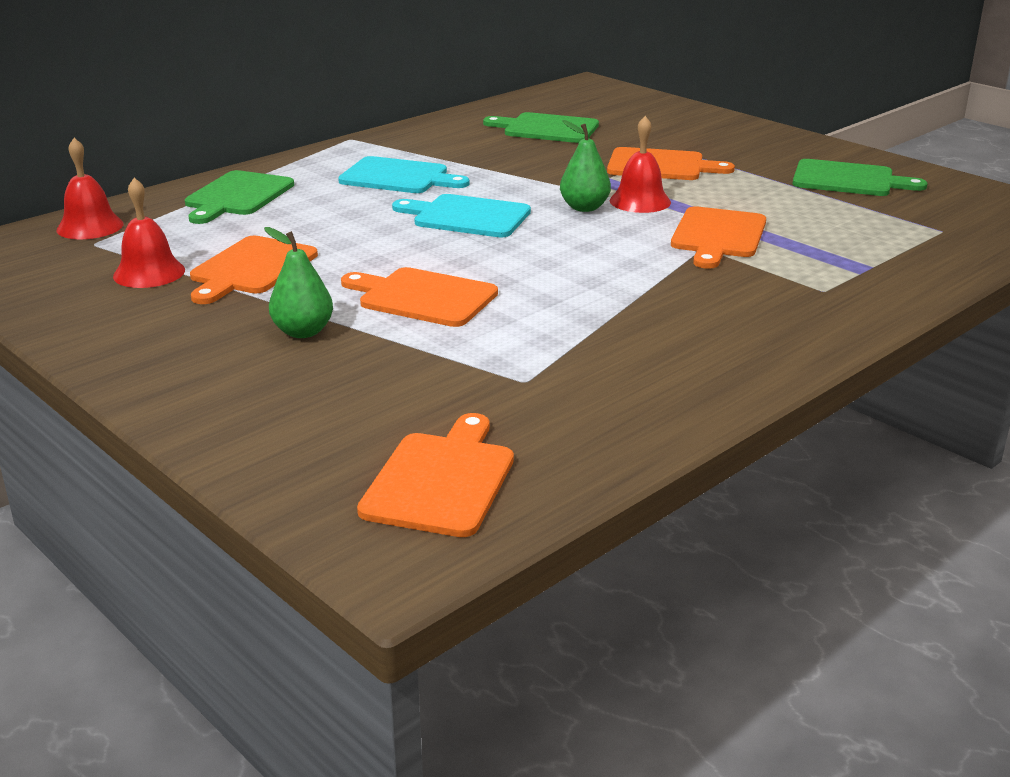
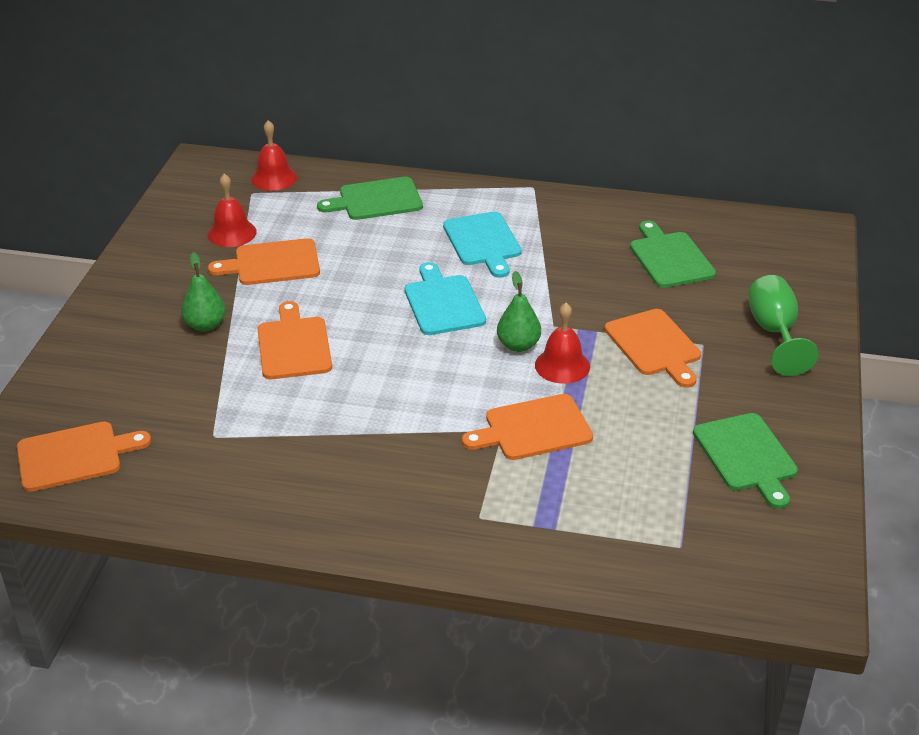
camera: 55 degrees right, 10 degrees up
none -> green goblet [748,275,819,376]

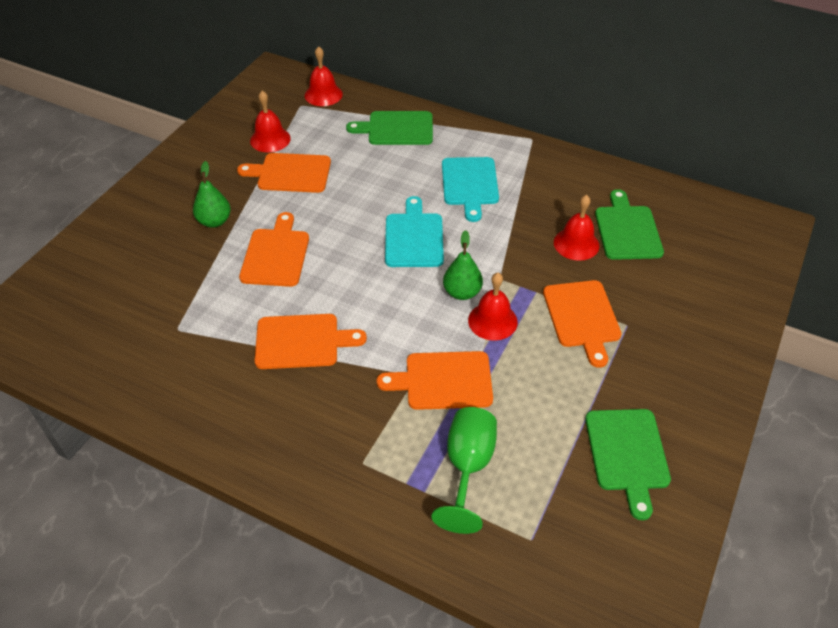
camera: 15 degrees right, 10 degrees up
orange cutting board [17,422,151,492] -> orange cutting board moved to [255,314,367,369]
green goblet [748,275,819,376] -> green goblet moved to [431,407,497,534]
none -> red bell [554,195,599,261]

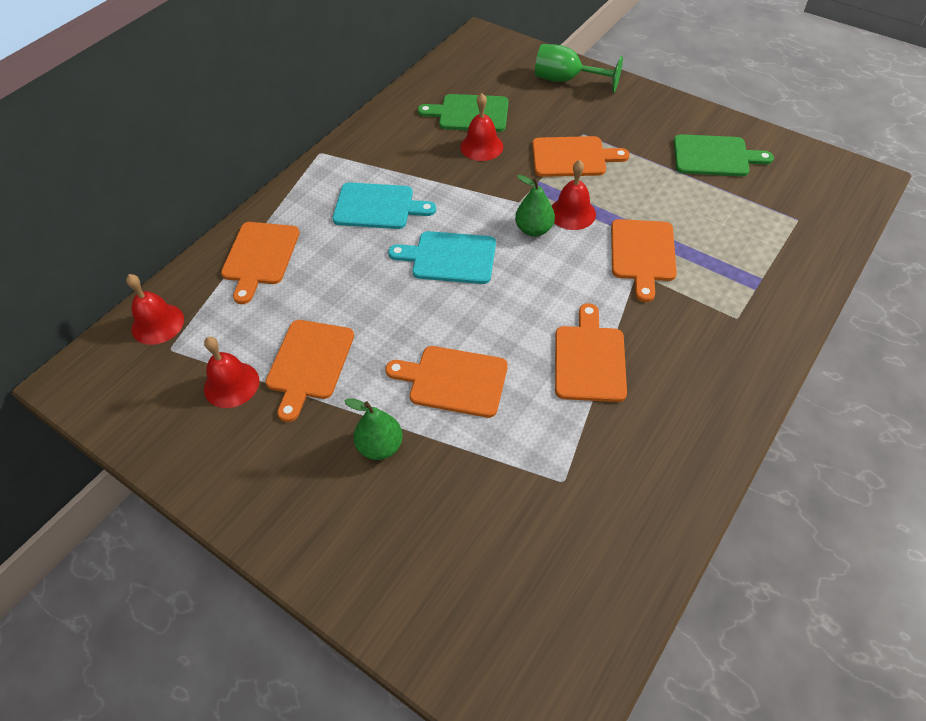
camera: 80 degrees left, 5 degrees up
green cutting board [346,111,433,145] -> orange cutting board [221,222,300,304]
green goblet [431,407,497,534] -> green goblet moved to [535,44,623,93]

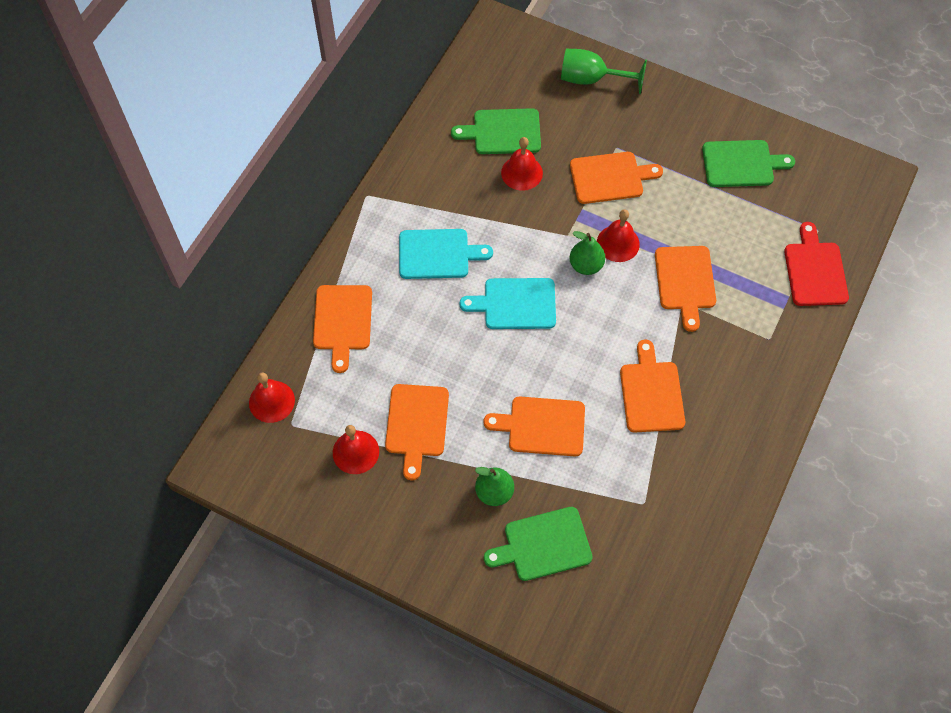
camera: 10 degrees left, 10 degrees up
none -> green cutting board [484,507,593,581]
none -> red cutting board [784,222,849,306]

